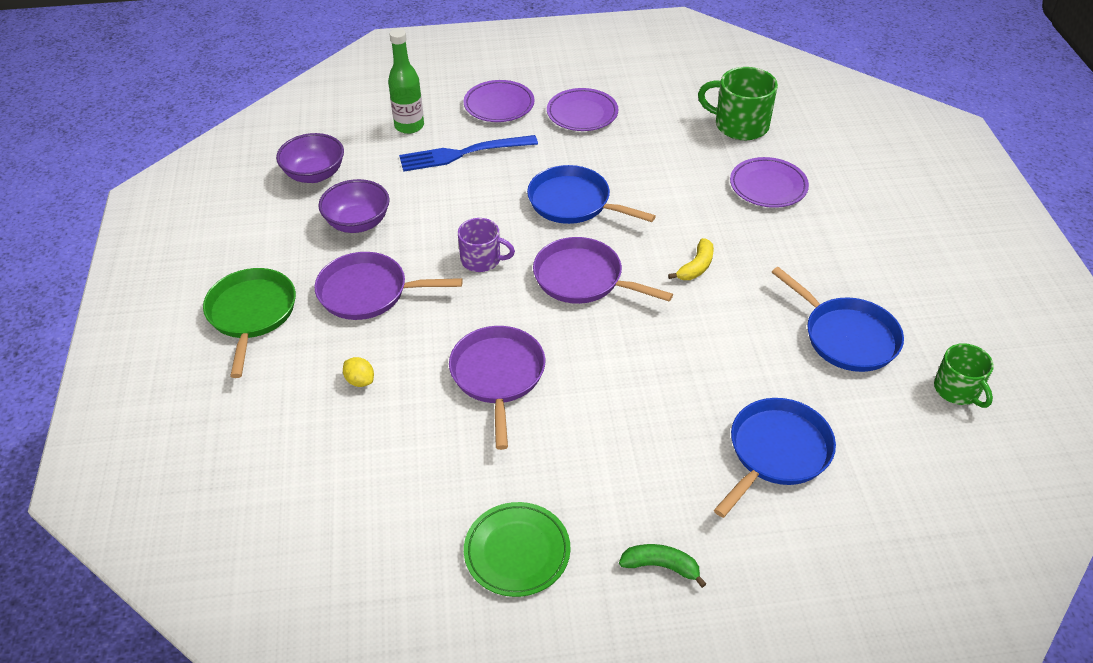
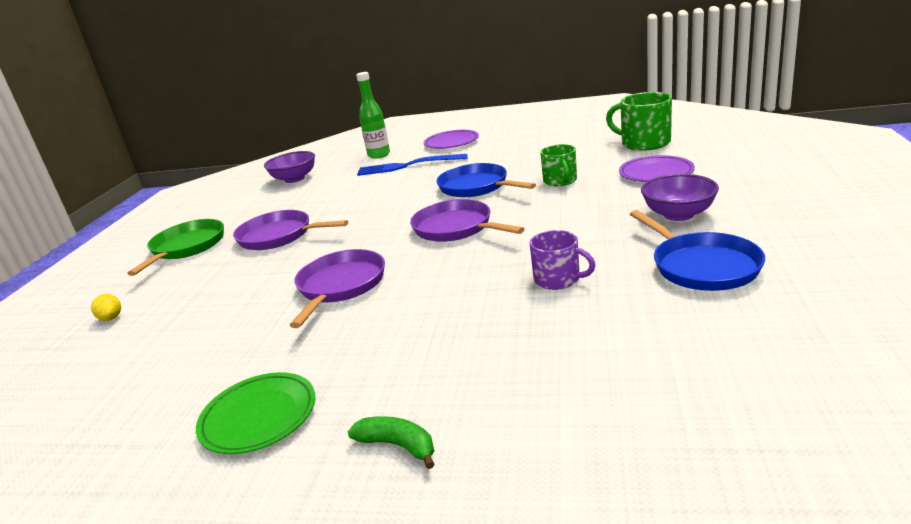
camera: 20 degrees right, 20 degrees down
purple bowl [318,179,390,233] -> purple bowl moved to [641,174,719,221]
yellow lemon [343,357,374,387] -> yellow lemon moved to [91,294,121,321]
purple mug [458,218,515,272] -> purple mug moved to [530,230,595,290]
purple plate [547,88,619,131] -> none
yellow banana [668,238,714,280] -> none
blue pan [714,398,836,518] -> none
green mug [934,343,994,408] -> green mug moved to [540,144,577,186]

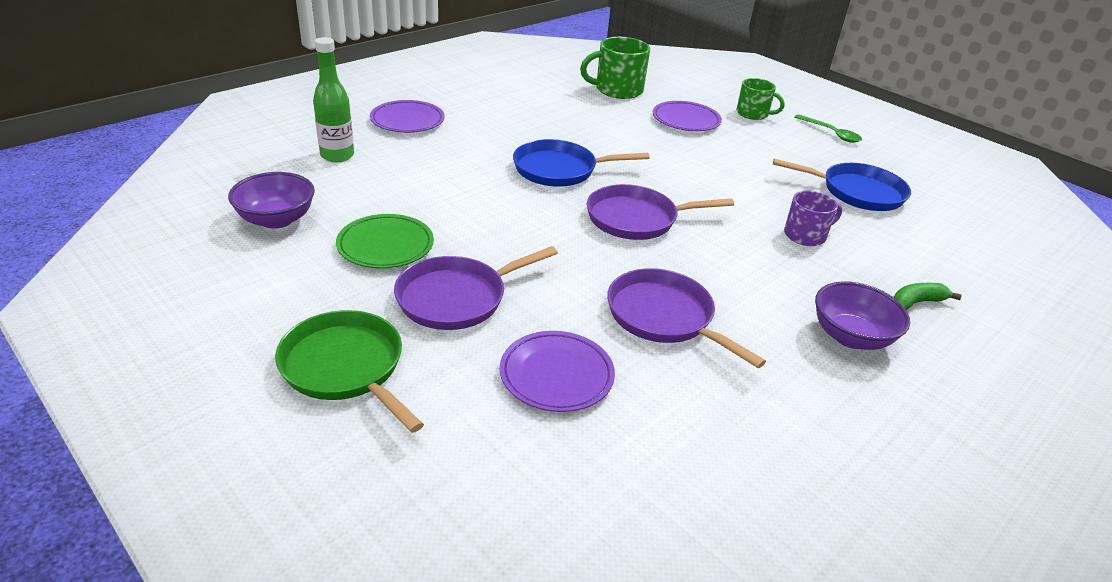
camera: 60 degrees left, 10 degrees up
yellow lemon [91,294,121,321] -> none
green plate [196,372,315,454] -> green plate moved to [336,214,434,269]
green banana [348,416,434,469] -> green banana moved to [894,283,962,310]
blue fork [357,154,467,176] -> none
green mug [540,144,577,186] -> green mug moved to [737,78,785,120]
purple bowl [641,174,719,221] -> purple bowl moved to [815,281,910,350]
none -> purple plate [500,331,615,412]
none -> green spoon [795,114,862,143]

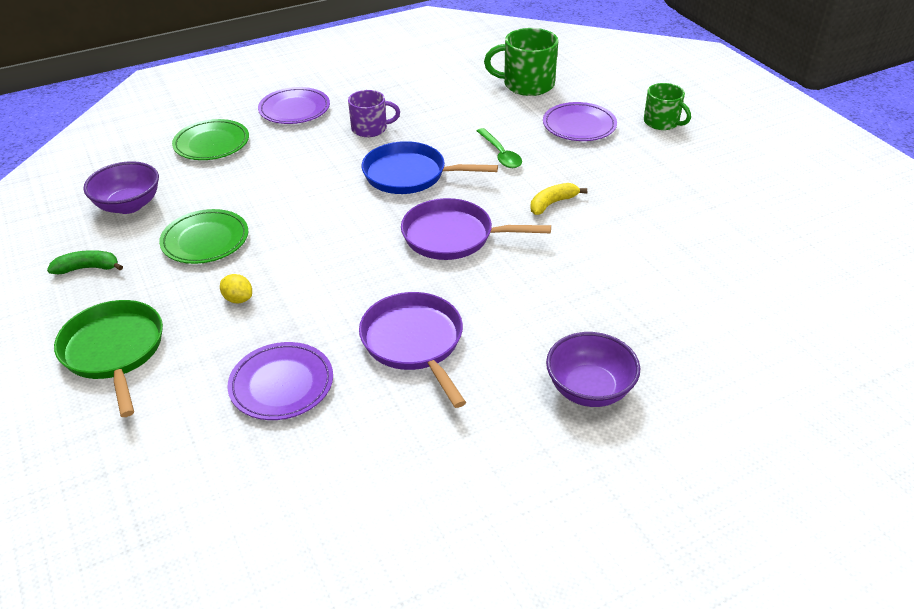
camera: 20 degrees right, 5 degrees up
green bottle [313,37,354,162] -> green plate [172,119,249,160]
purple pan [394,246,558,330] -> yellow lemon [220,274,252,303]
blue pan [773,159,911,211] -> none
purple mug [784,191,842,246] -> purple mug moved to [348,90,400,137]
green spoon [795,114,862,143] -> green spoon moved to [477,128,522,168]
green banana [894,283,962,310] -> green banana moved to [47,250,123,274]
none -> yellow banana [530,183,587,215]

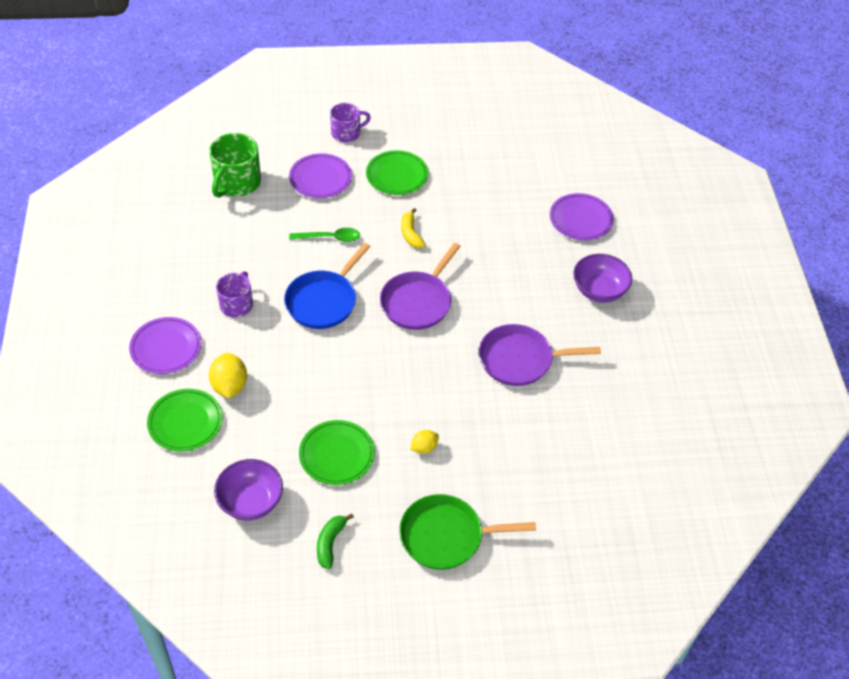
camera: 70 degrees left, 10 degrees up
purple plate [227,342,333,420] -> purple plate moved to [550,193,614,240]
green mug [644,83,691,130] -> purple mug [330,103,371,143]
none -> yellow lemon [209,353,247,398]
none -> green plate [366,150,428,195]

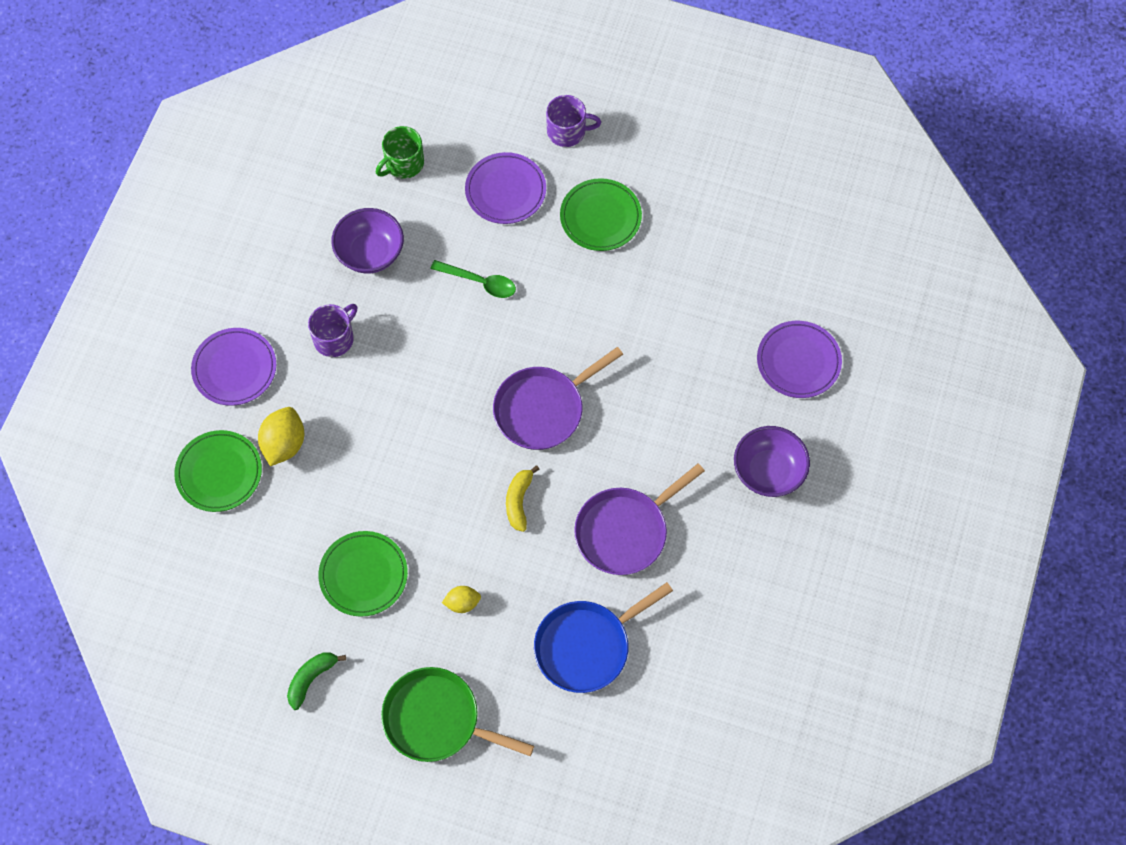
camera: 25 degrees right, 15 degrees up
green mug [209,133,261,198] -> green mug [376,126,424,179], size x0.65
purple bowl [214,459,283,521] -> purple bowl moved to [331,208,404,274]
blue pan [284,243,371,329] -> blue pan moved to [534,582,673,693]
yellow banana [401,208,426,249] -> yellow banana moved to [506,465,540,532]
purple pan [479,324,601,386] -> purple pan turned 60 degrees counterclockwise [574,463,705,575]

